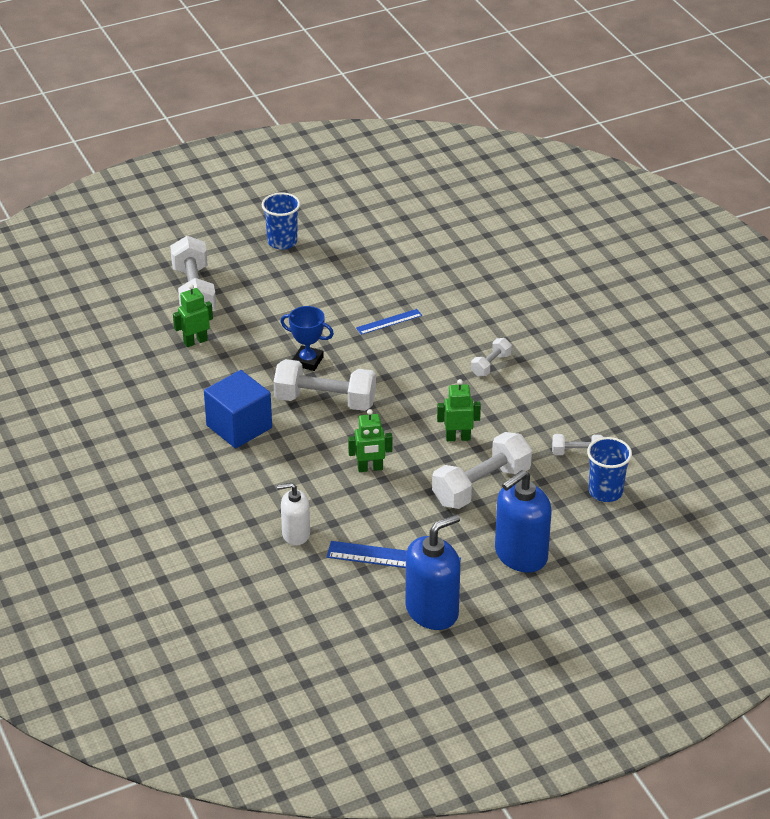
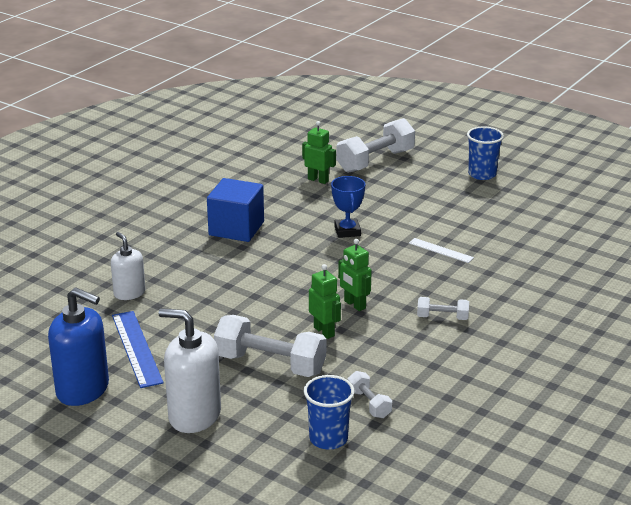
camera: 60 degrees right, 10 degrees down
white dumbbell [273,359,376,411] -> none
green robot [348,409,392,472] -> green robot moved to [338,239,372,311]
blue ruler [356,309,422,335] -> white ruler [409,238,474,263]
blue soap dispenser [495,470,552,572] -> white soap dispenser [158,308,221,433]

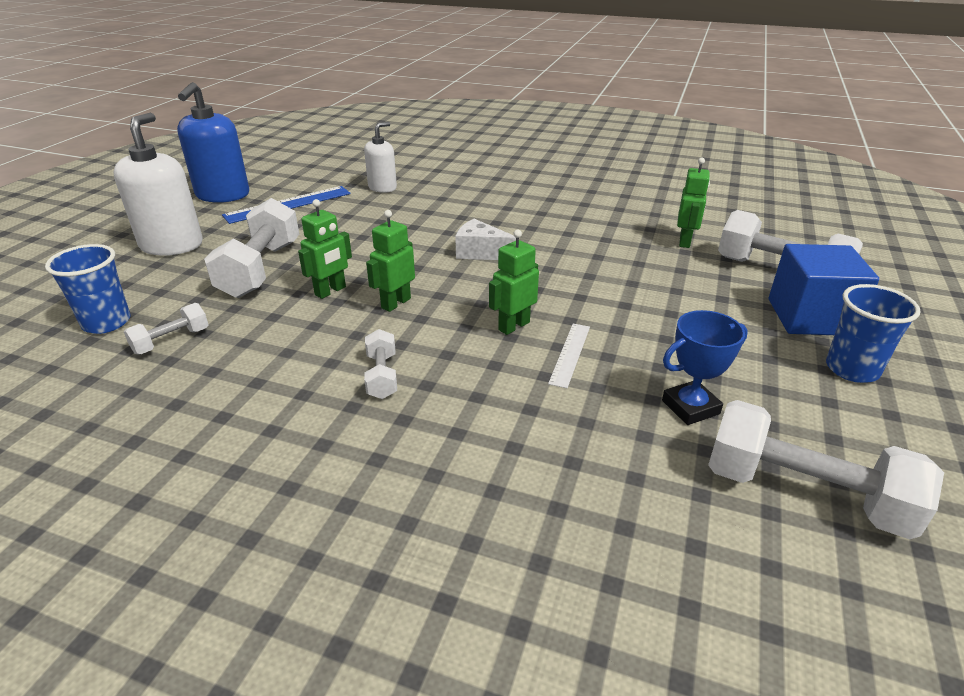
camera: 75 degrees right, 5 degrees up
blue cube [207,178,264,242] -> blue cube moved to [769,244,879,335]
blue trophy [331,176,365,238] -> blue trophy moved to [662,310,748,425]
none -> white cheese [455,219,516,260]
none -> green robot [489,230,539,335]
none -> white dumbbell [708,400,944,540]

